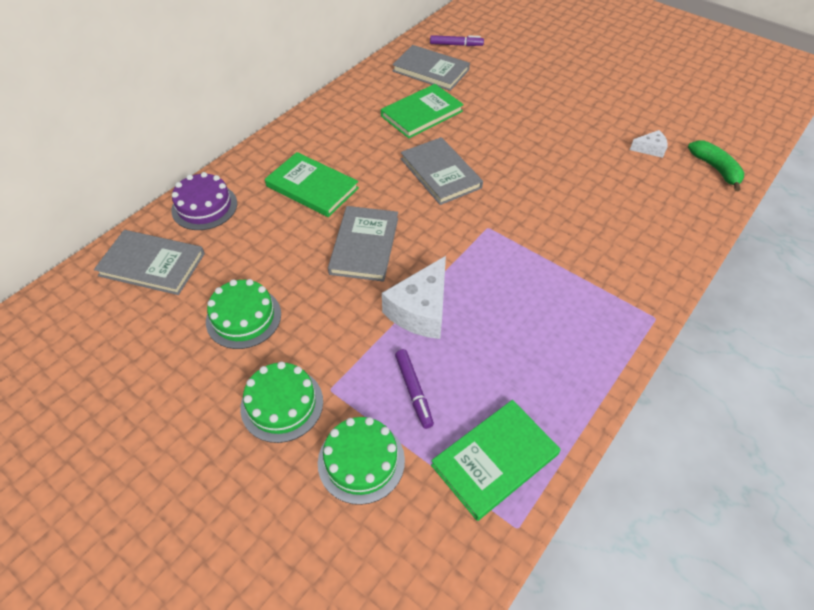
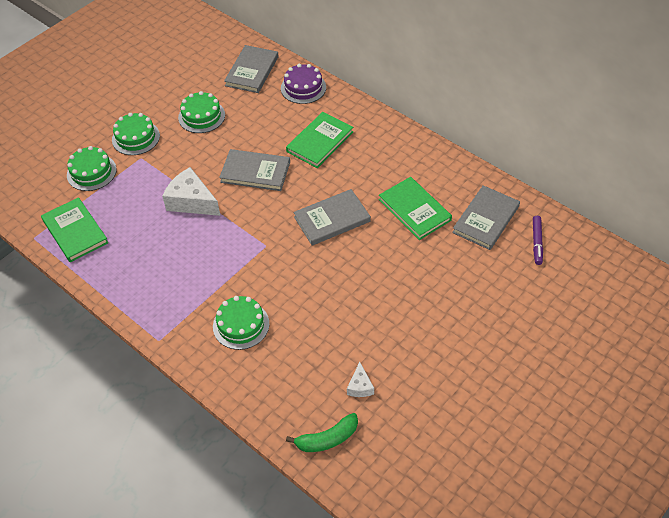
camera: 95 degrees right, 0 degrees up
purple marker [395,349,434,429] -> none
none -> green cake [213,296,269,350]

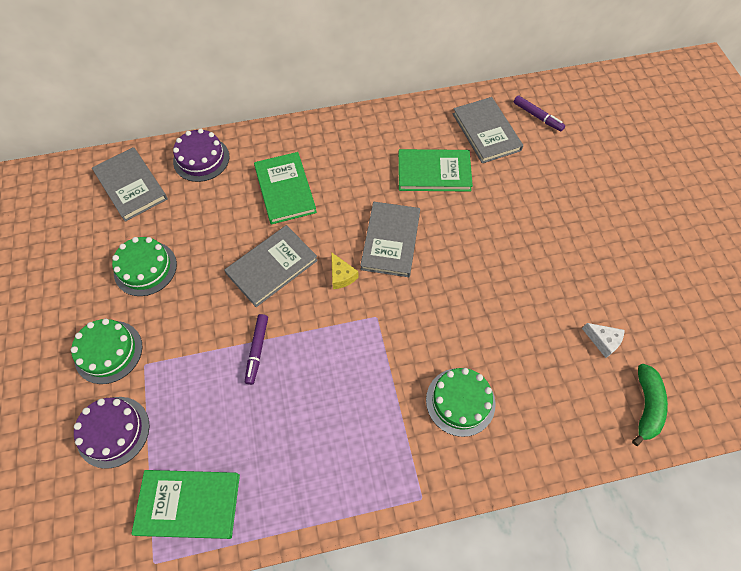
camera: 55 degrees left, 10 degrees up
green cake [67,146,117,191] -> purple cake [74,397,150,469]
white cheese [162,167,220,216] -> purple marker [245,314,268,385]
none -> yellow cheese [331,252,359,289]

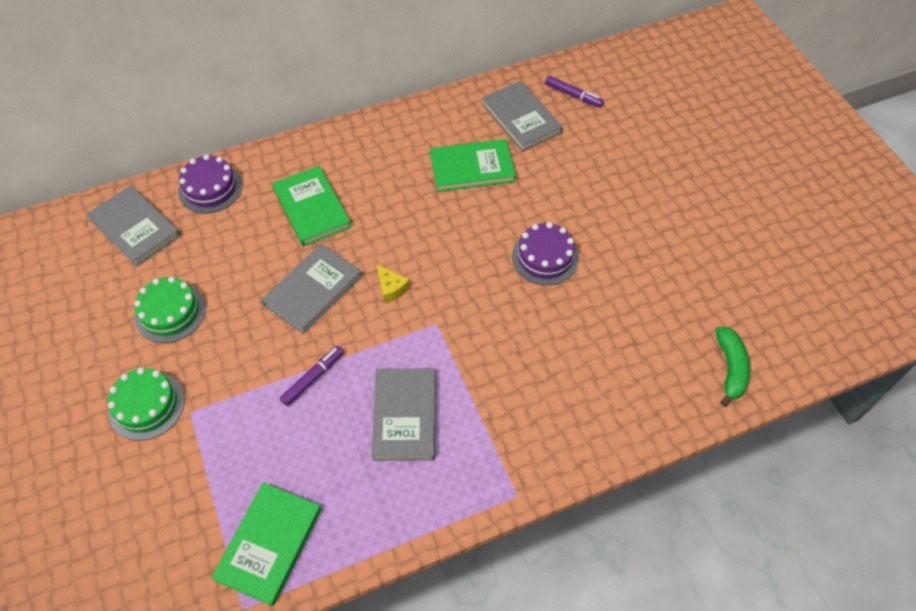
camera: 10 degrees left, 5 degrees down
purple cake [74,397,150,469] -> purple cake moved to [512,222,579,285]
green book [131,470,240,539] -> green book turned 60 degrees counterclockwise [211,482,321,606]
purple marker [245,314,268,385] -> purple marker turned 135 degrees counterclockwise [280,346,344,406]
grey book [360,202,420,277] -> grey book moved to [372,368,436,461]
green cake [426,368,496,437] -> none
white cheese [582,323,625,358] -> none

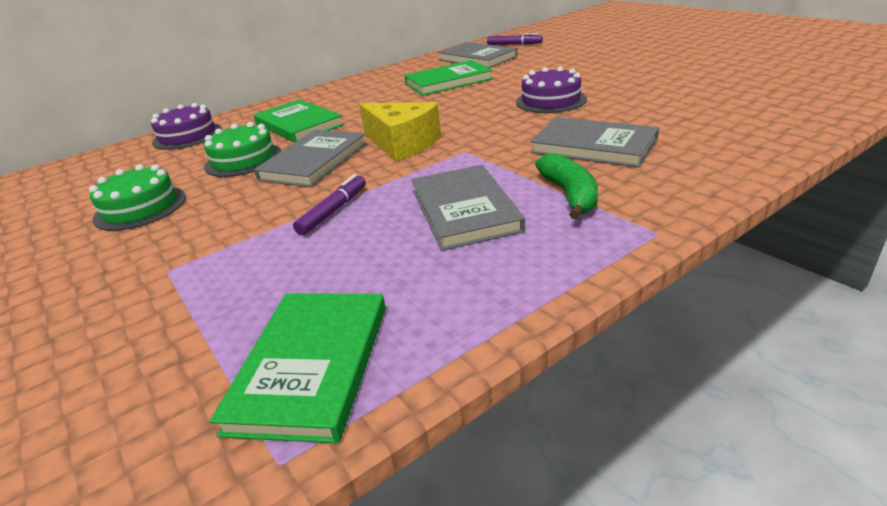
camera: 10 degrees left, 25 degrees down
grey book [87,185,181,267] -> grey book moved to [530,117,659,167]
green cake [108,367,185,440] -> green cake moved to [204,122,282,177]
yellow cheese [376,264,410,303] -> yellow cheese [359,102,441,161], size x1.95
green banana [715,326,750,407] -> green banana moved to [535,153,598,219]

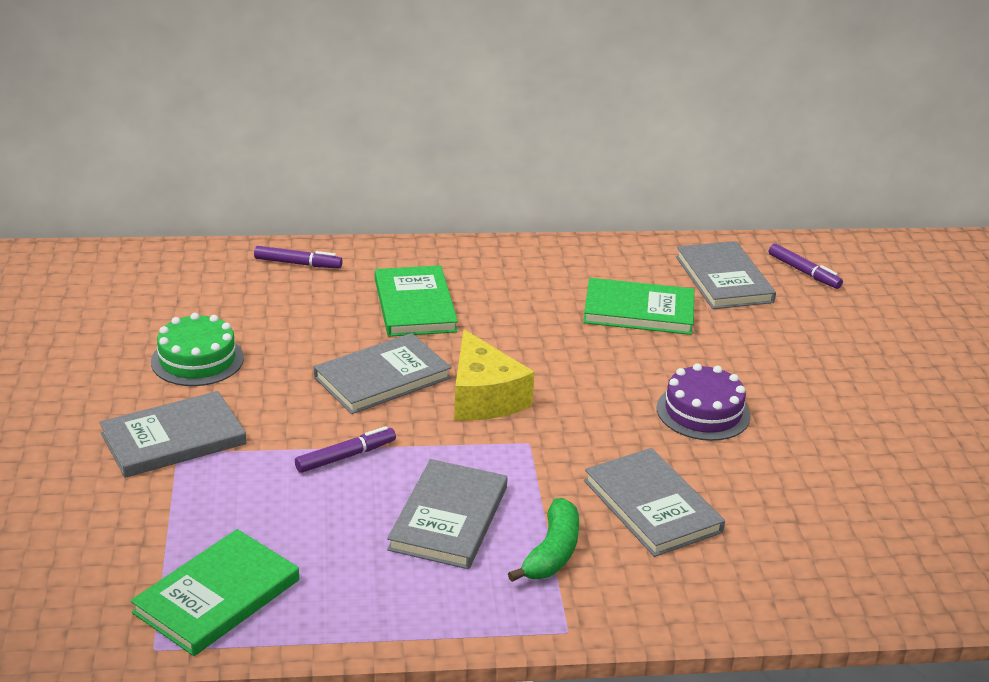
camera: 25 degrees right, 0 degrees up
purple cake [151,103,222,150] -> purple marker [254,246,343,268]
green cake [204,122,282,177] -> none
none -> grey book [99,391,246,478]

